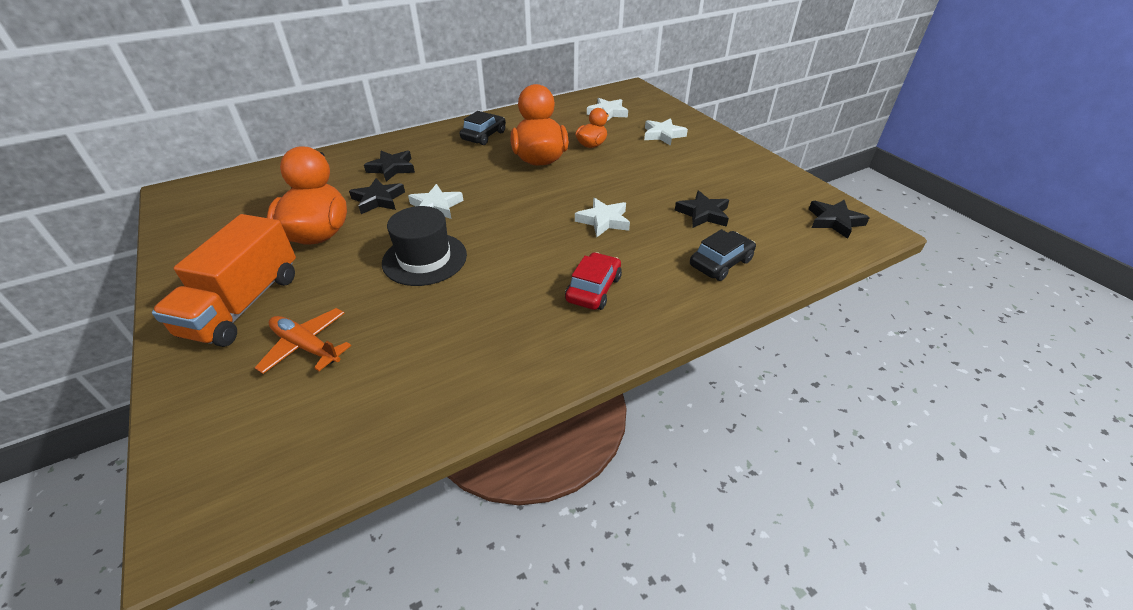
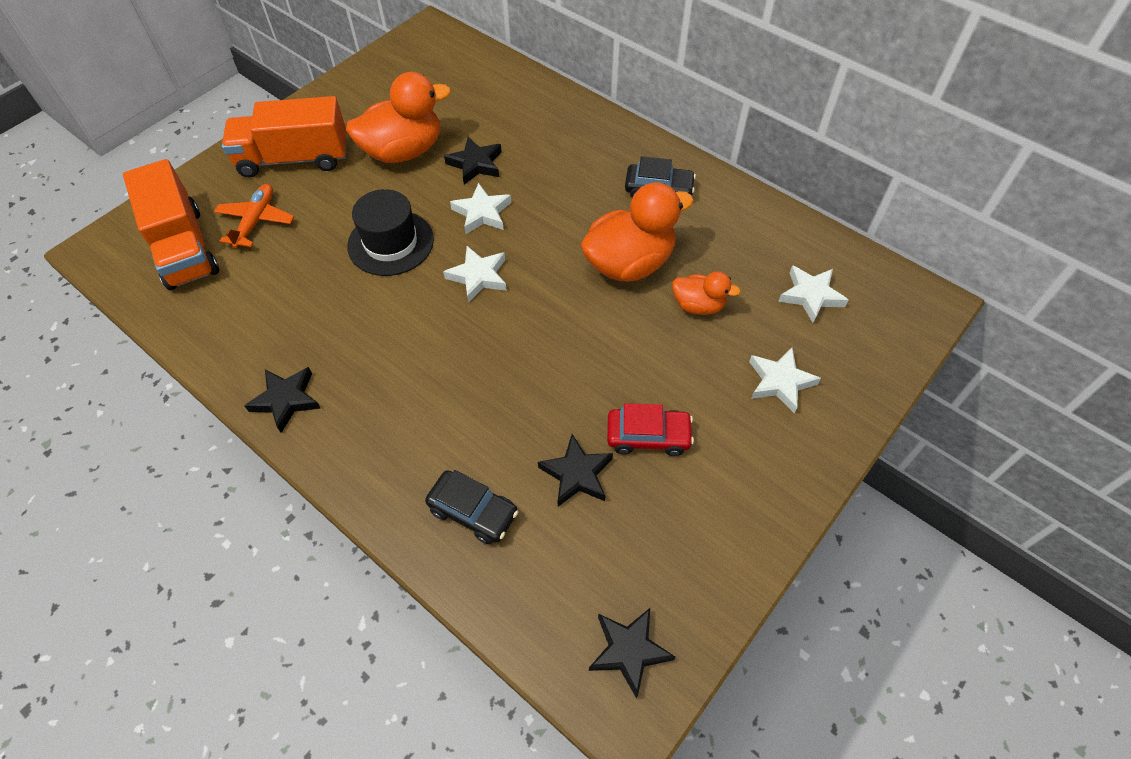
camera: 70 degrees right, 15 degrees up
black star [364,150,415,182] -> black star moved to [244,367,321,433]
red car [565,252,622,310] -> red car moved to [607,403,694,456]
white star [575,198,630,237] -> white star moved to [443,246,507,303]
none -> orange truck [123,159,219,290]

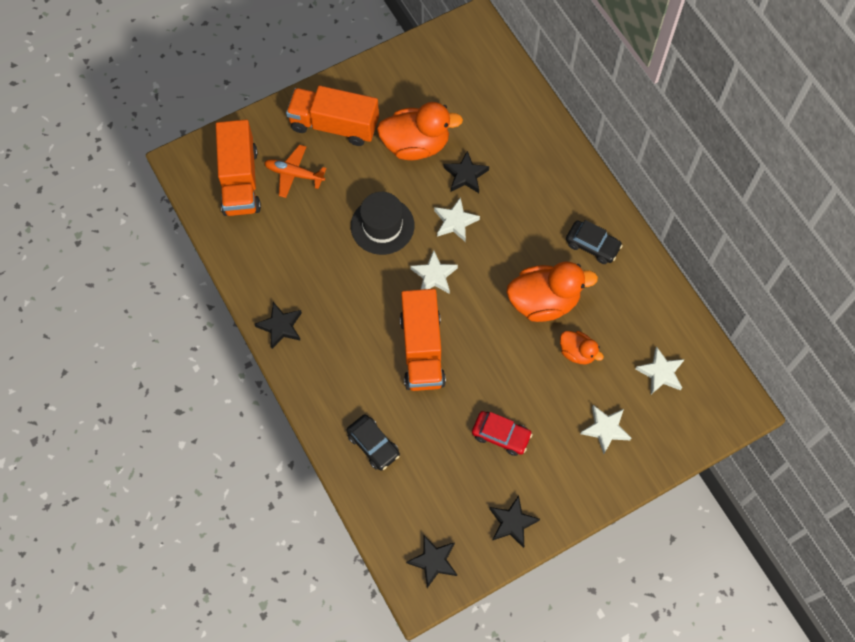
camera: 20 degrees right, 10 degrees up
orange plane [214,184,294,249] -> orange plane turned 105 degrees counterclockwise [264,145,327,198]
black star [538,434,613,506] -> black star moved to [489,495,540,548]
none -> orange truck [400,289,446,391]

